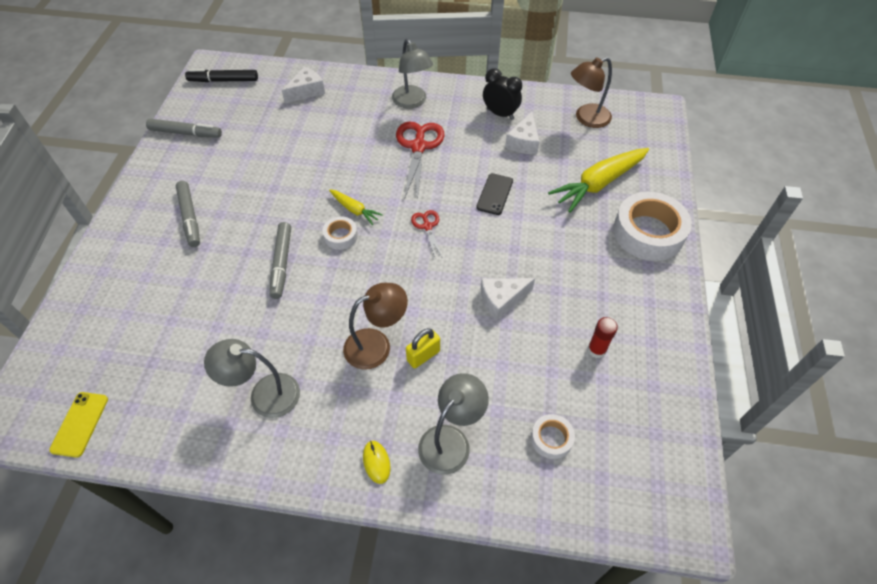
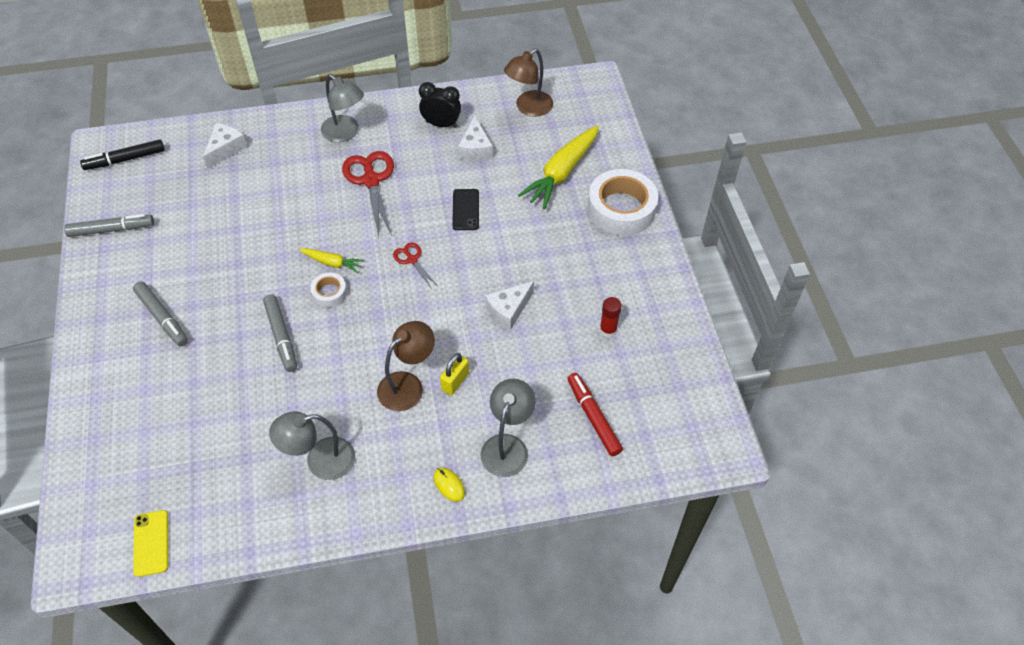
camera: 20 degrees left, 0 degrees up
white tape [531,414,575,459] -> red marker [567,373,623,456]

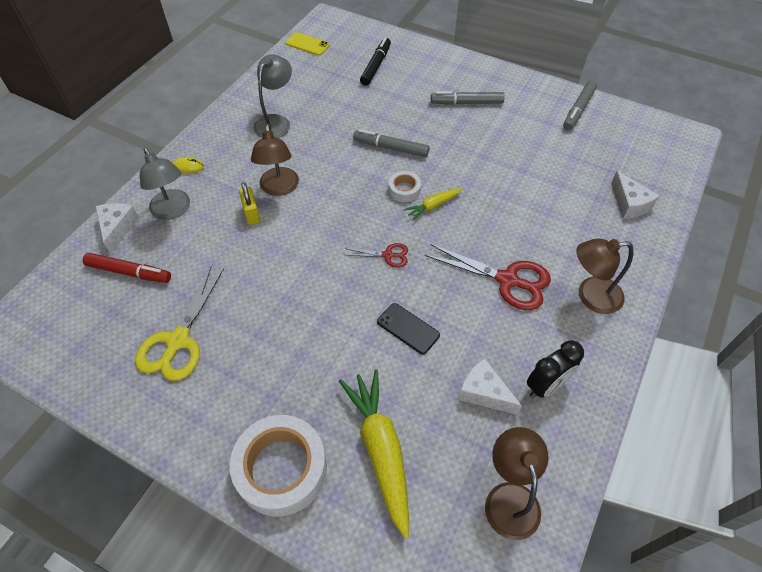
camera: 130 degrees right, 0 degrees up
black marker [80,139,165,170] -> black marker moved to [360,37,391,86]
grey lamp [321,74,364,142] -> brown lamp [576,238,633,314]
white cheese [485,281,534,330] -> white cheese moved to [95,203,139,254]
red glue stick [600,297,622,337] -> yellow scissors [135,267,224,381]

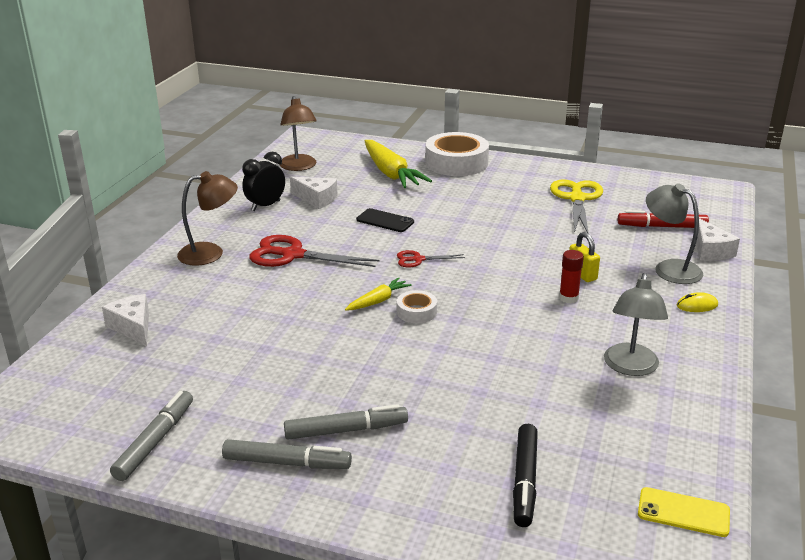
camera: 170 degrees right, 25 degrees down
brown lamp [251,124,299,196] -> red glue stick [559,250,584,303]
grey marker [353,129,429,157] -> grey marker moved to [222,439,352,469]

